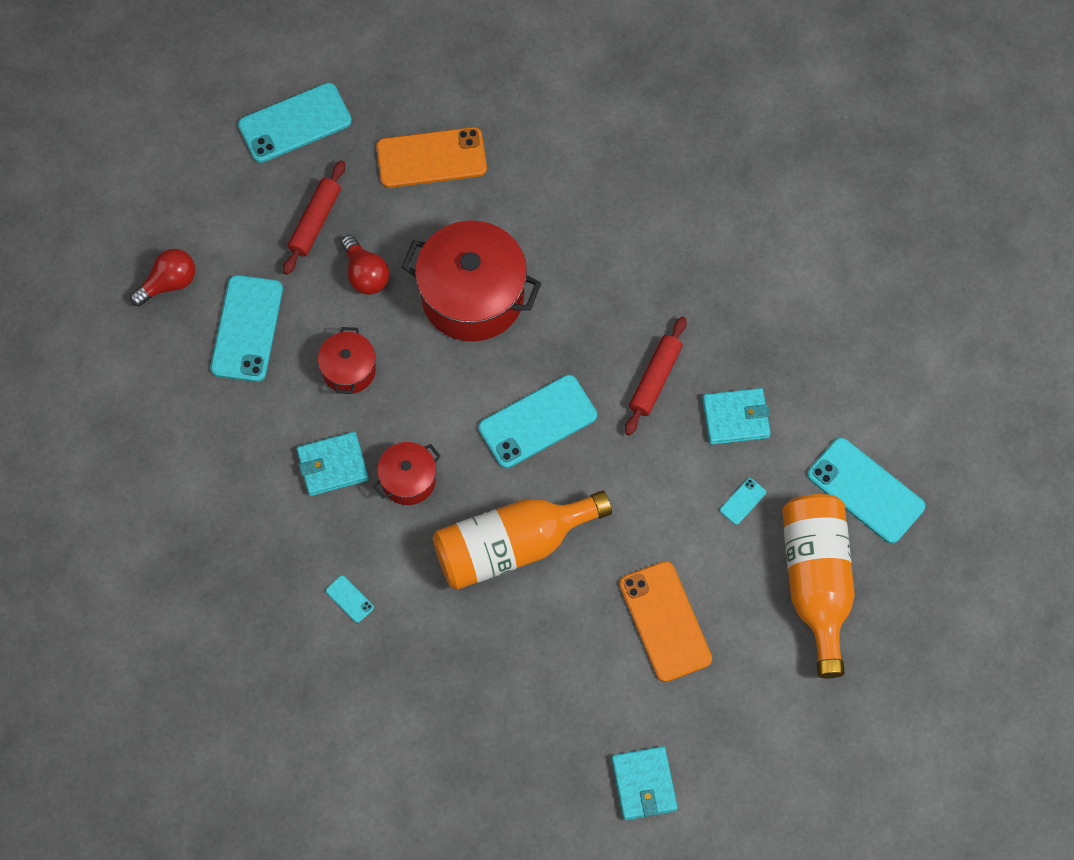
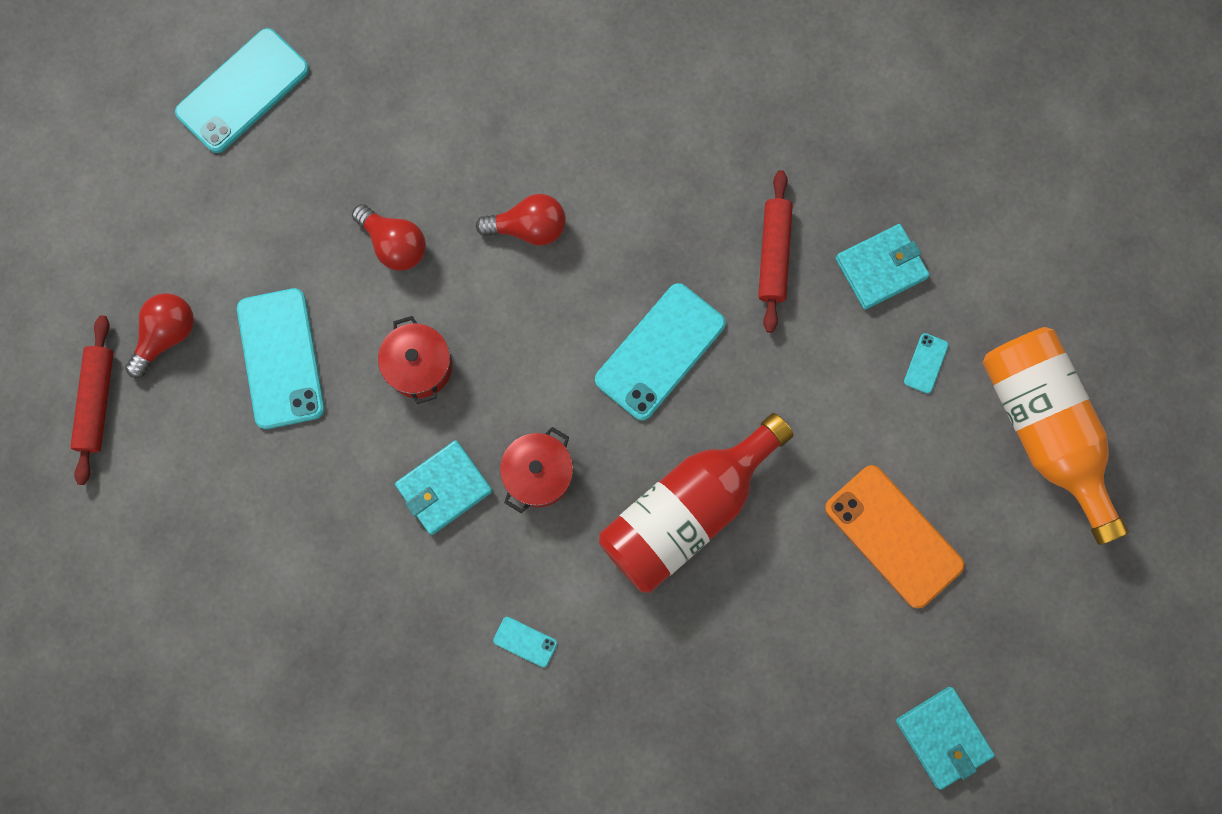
camera: 20 degrees left, 10 degrees up
red rolling pin [283,160,345,275] -> red rolling pin moved to [70,315,113,485]
orange phone [376,127,487,188] -> none
red pot [402,220,542,342] -> red light bulb [476,194,566,246]
orange bottle [432,491,612,590] -> red bottle [599,413,794,593]
turquoise phone [807,437,925,544] -> none

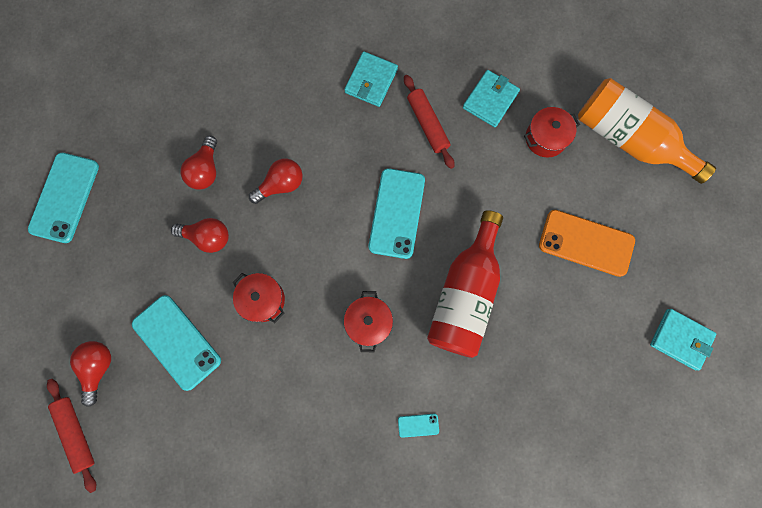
camera: 30 degrees left, 0 degrees up
turquoise wallet [395,440,493,535] -> turquoise wallet moved to [344,51,398,107]
turquoise phone [904,333,949,394] -> red pot [524,107,580,157]
none -> red light bulb [181,136,217,190]

